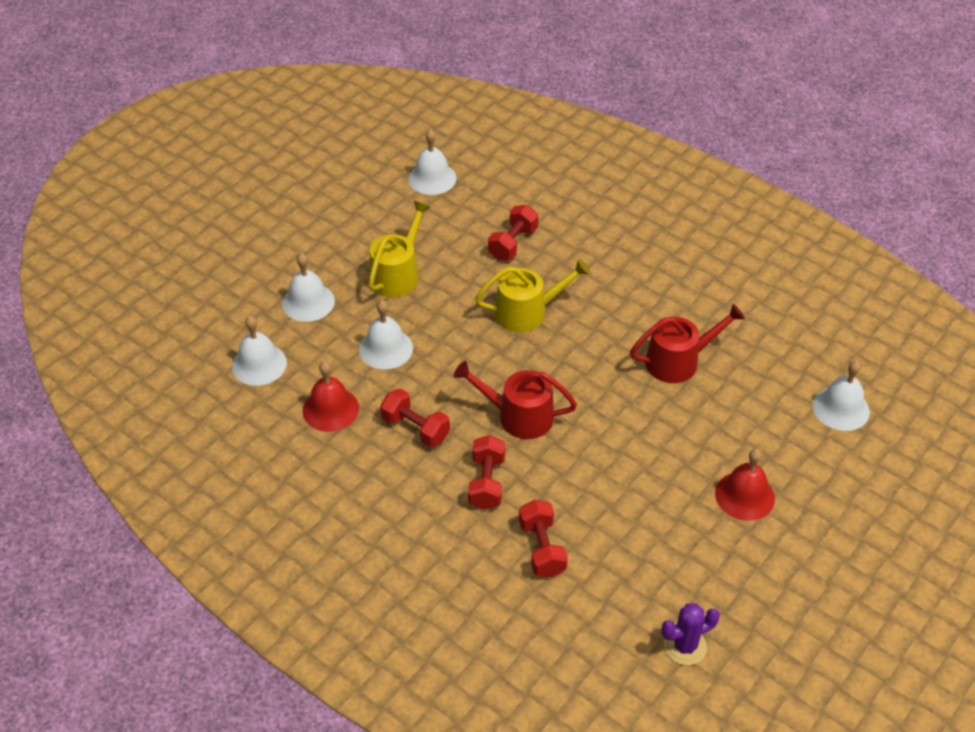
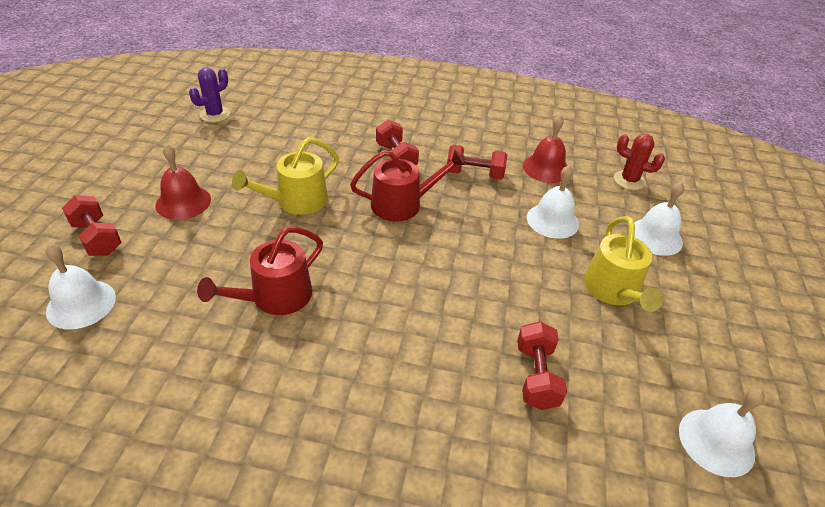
camera: 150 degrees right, 5 degrees down
white bell [232,316,287,386] -> red cactus [614,134,665,190]
yellow watering can [475,259,590,332] -> yellow watering can moved to [232,137,339,215]
red dumbbell [519,500,568,577] -> red dumbbell moved to [62,195,122,256]

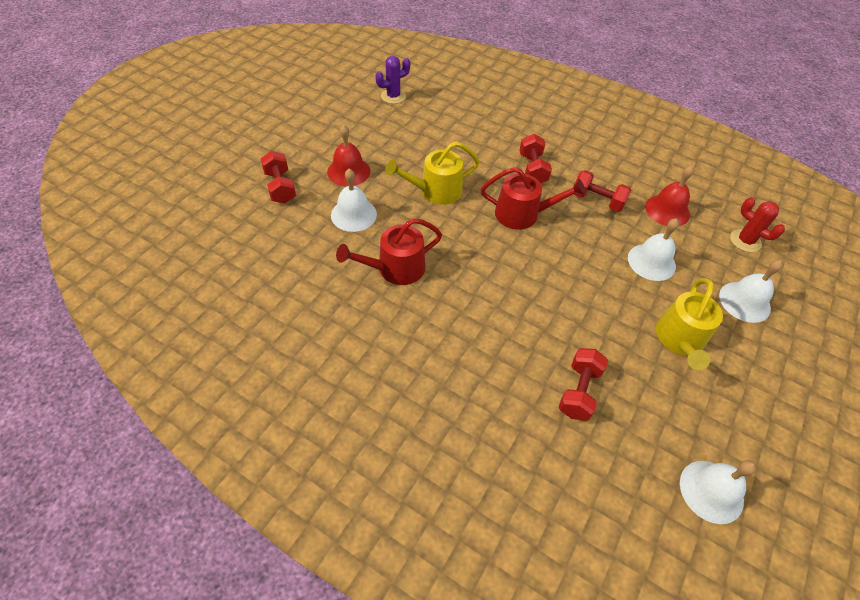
camera: 20 degrees right, 10 degrees up
white bell [45,244,116,329] -> white bell moved to [331,169,377,232]

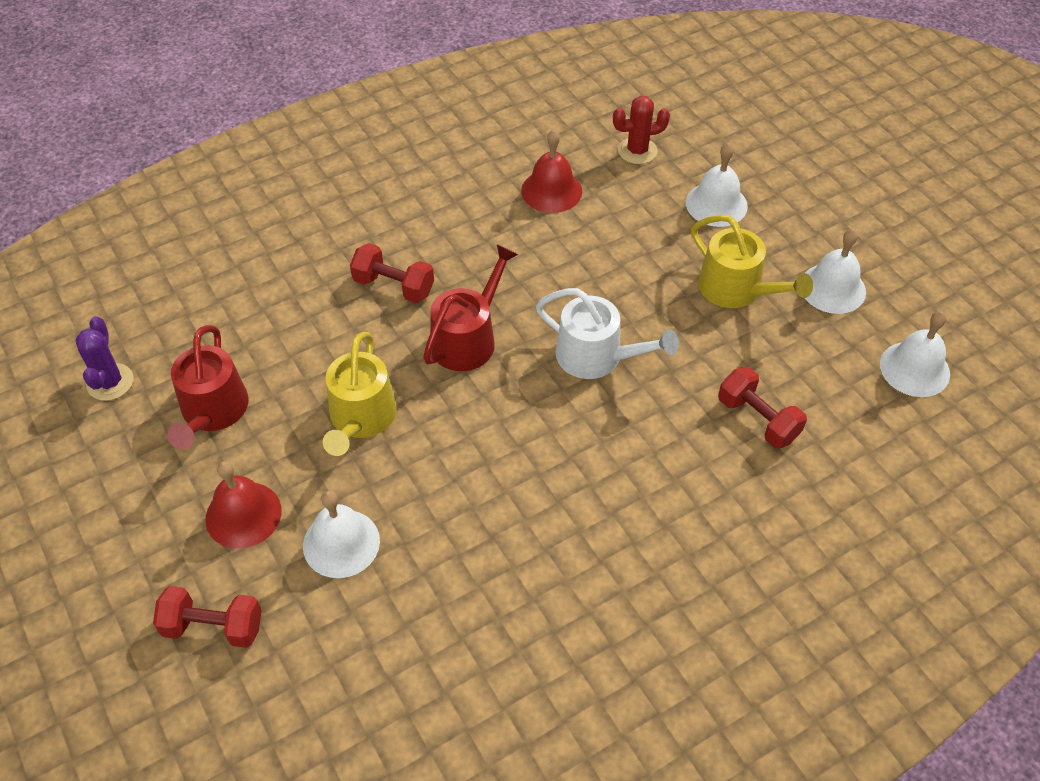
camera: 60 degrees left, 0 degrees up
red watering can [336,218,442,285] -> red watering can moved to [167,325,249,449]
red dumbbell [573,170,631,212] -> none
white bell [628,218,679,281] -> white bell moved to [805,229,866,314]
none -> white watering can [536,288,679,379]

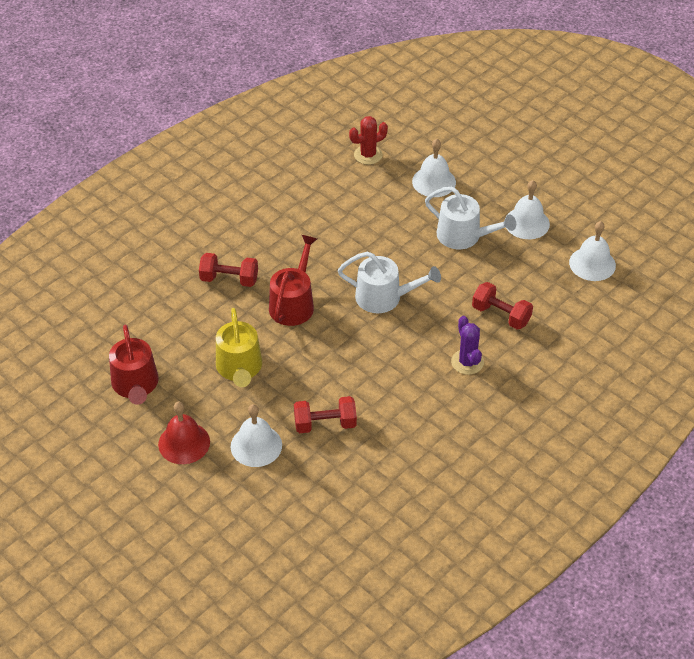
camera: 15 degrees left, 5 degrees down
purple cactus [75,316,133,401] -> purple cactus moved to [451,316,484,375]
red dumbbell [153,586,262,648] -> red dumbbell moved to [294,396,357,433]
red bell [521,129,582,213] -> none
yellow watering can [691,214,813,308] -> white watering can [425,187,516,249]

